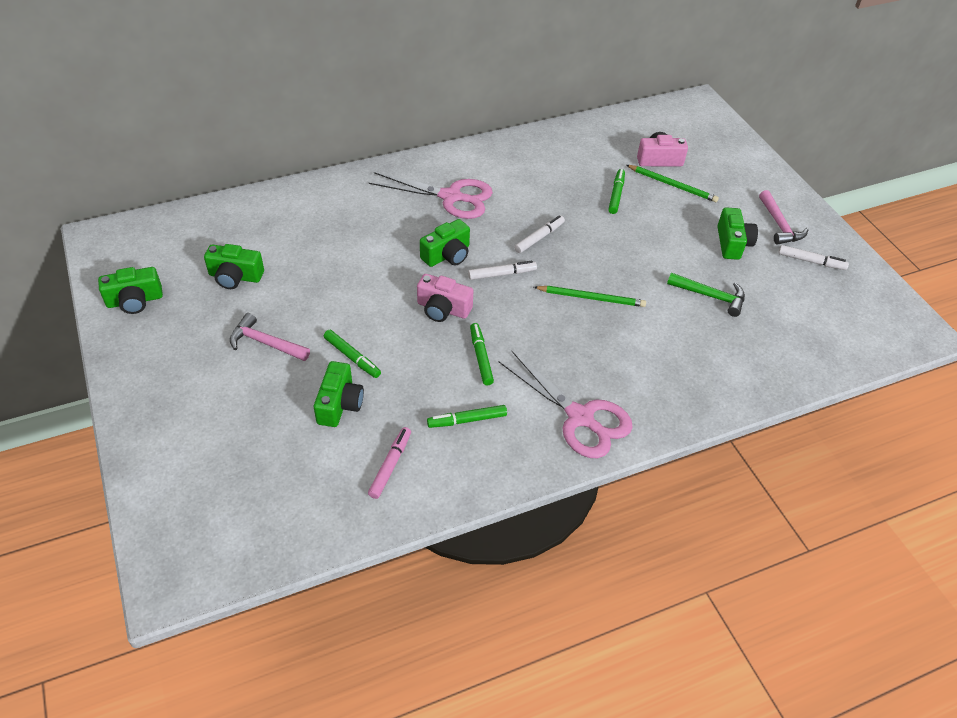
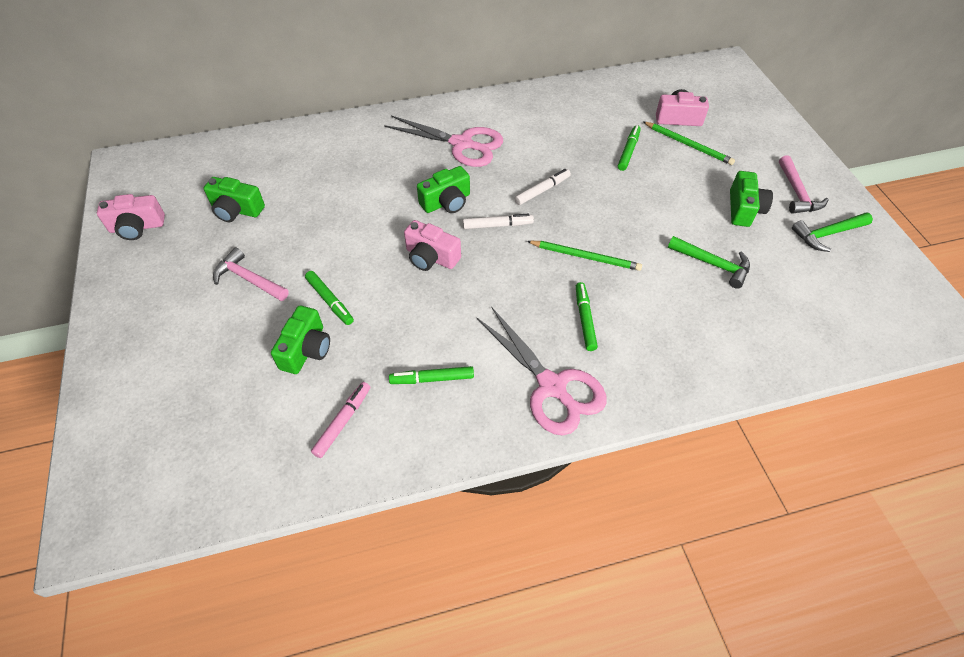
camera: 10 degrees right, 5 degrees up
green camera [98,267,163,314] -> pink camera [97,194,165,240]
green marker [470,323,494,385] -> green marker moved to [576,282,598,351]
white marker [778,245,849,270] -> green hammer [792,213,873,252]

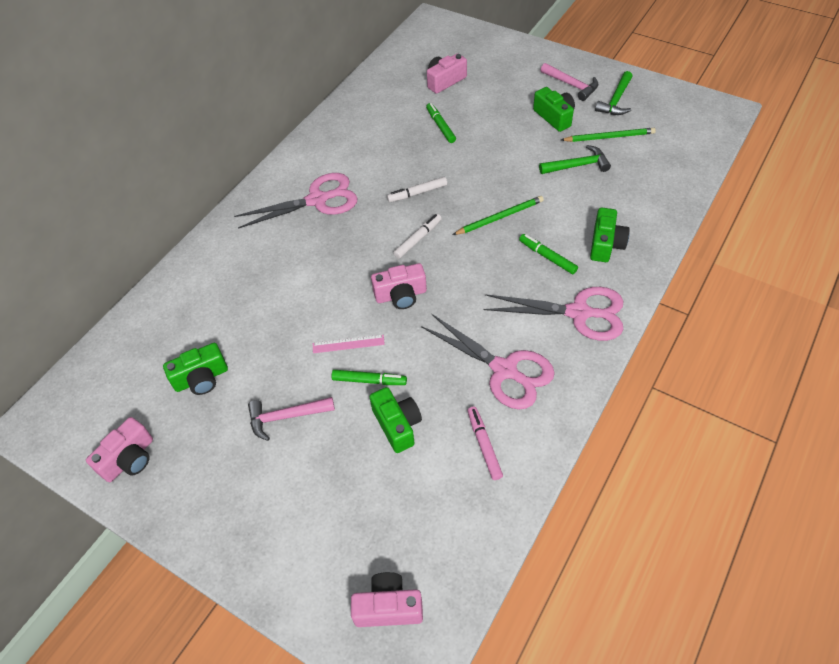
camera: 40 degrees left, 0 degrees up
green marker [389,366,474,384] -> pink scissors [421,314,555,410]
green camera [417,166,470,213] -> green camera moved to [590,208,630,262]
white marker [515,169,571,205] -> white marker turned 120 degrees counterclockwise [387,177,447,202]
green pencil [644,122,735,165] -> green pencil moved to [561,128,656,142]
none -> pink ruler [313,335,385,353]
none -> pink camera [351,572,423,627]

